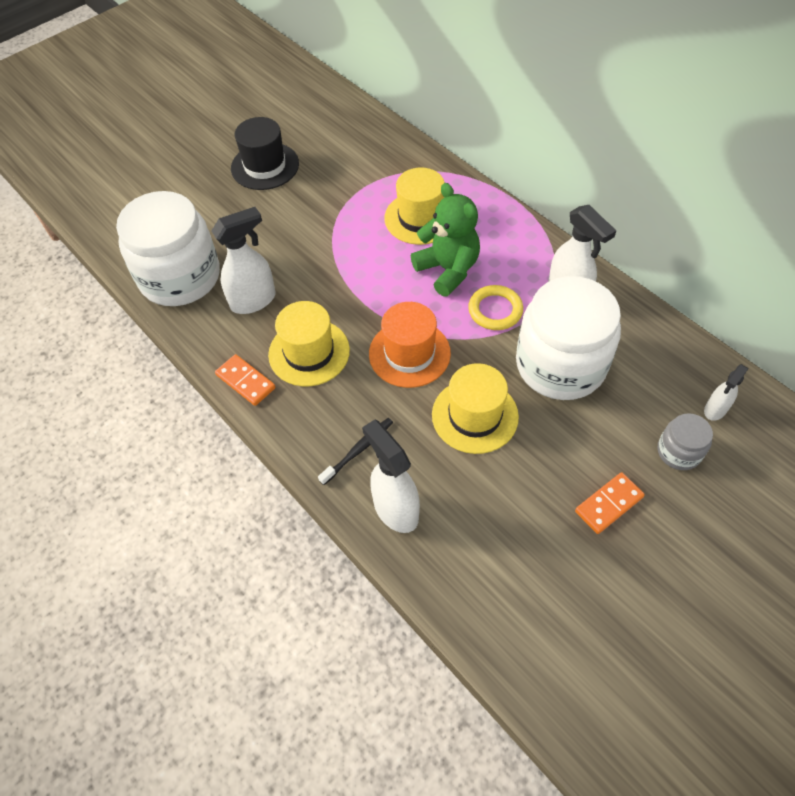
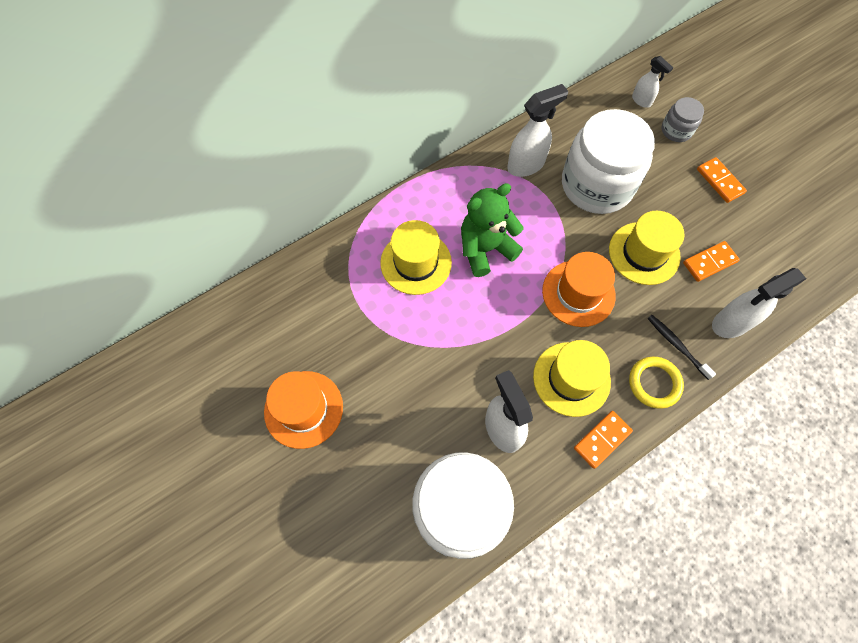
camera: 85 degrees left, 10 degrees up
black hat [231,117,299,190] -> orange hat [264,371,343,449]
yellow ring [468,285,523,330] -> yellow ring moved to [629,357,684,409]
none -> orange domino [683,241,740,282]

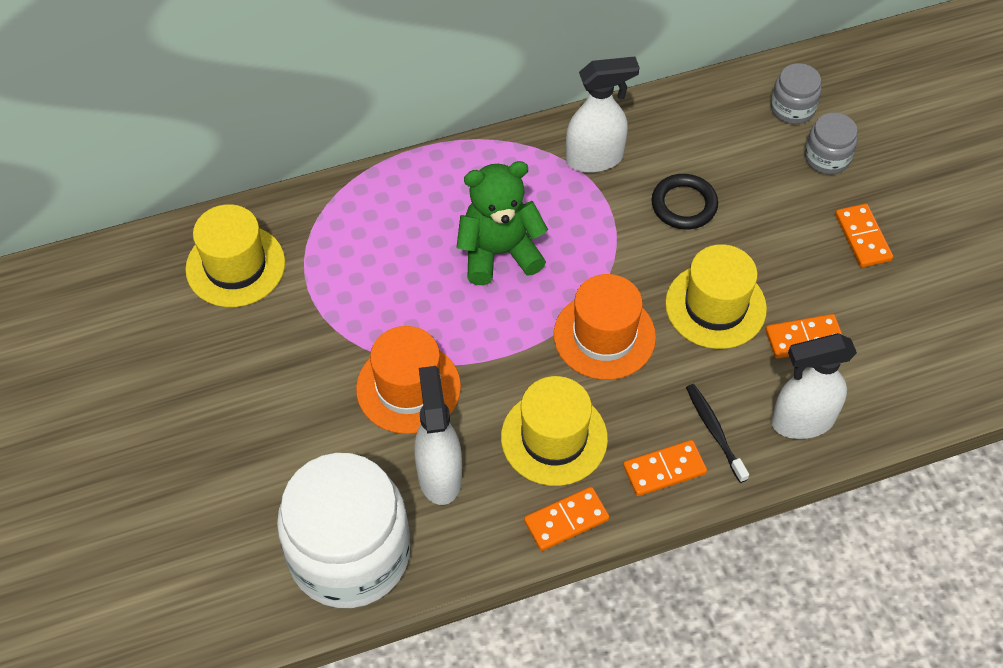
camera: 15 degrees right, 10 degrees down
orange hat [264,371,343,449] -> orange hat moved to [356,326,461,434]
yellow hat [380,220,452,295] -> yellow hat moved to [185,204,285,307]
white jar [562,109,655,214] -> black ring [651,174,718,230]
yellow ring [629,357,684,409] -> orange domino [623,440,707,496]
white spray bottle [632,56,673,108] -> grey jar [771,63,822,124]

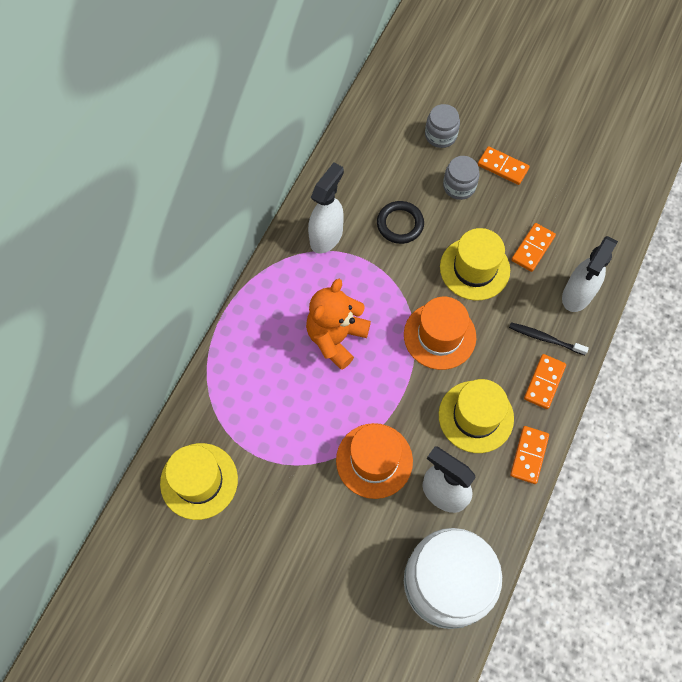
camera: 45 degrees left, 10 degrees up
green teddy bear [456,161,548,285] -> orange teddy bear [306,279,371,370]
grey jar [771,63,822,124] -> grey jar moved to [443,156,480,200]

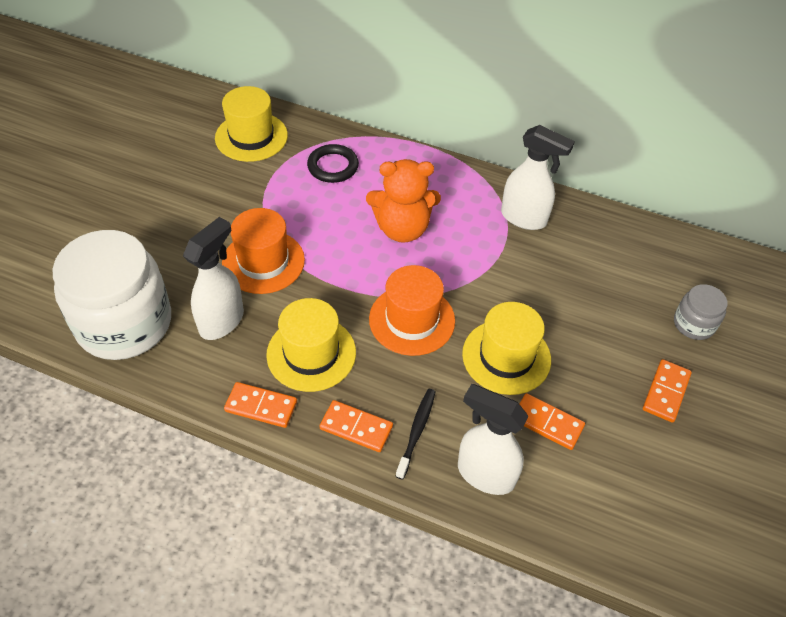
camera: 85 degrees right, 15 degrees down
orange teddy bear [306,279,371,370] -> orange teddy bear turned 150 degrees clockwise [366,159,441,243]
black ring [377,201,424,244] -> black ring moved to [307,144,359,183]
grey jar [443,156,480,200] -> none

